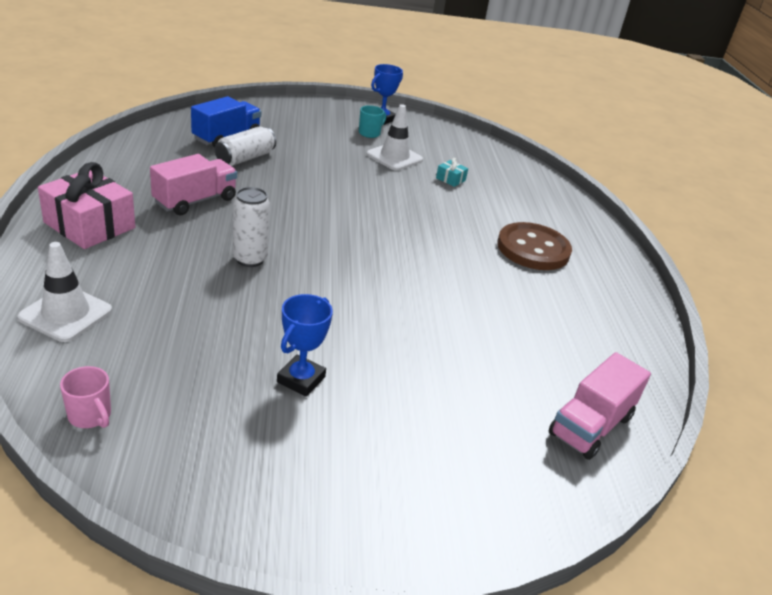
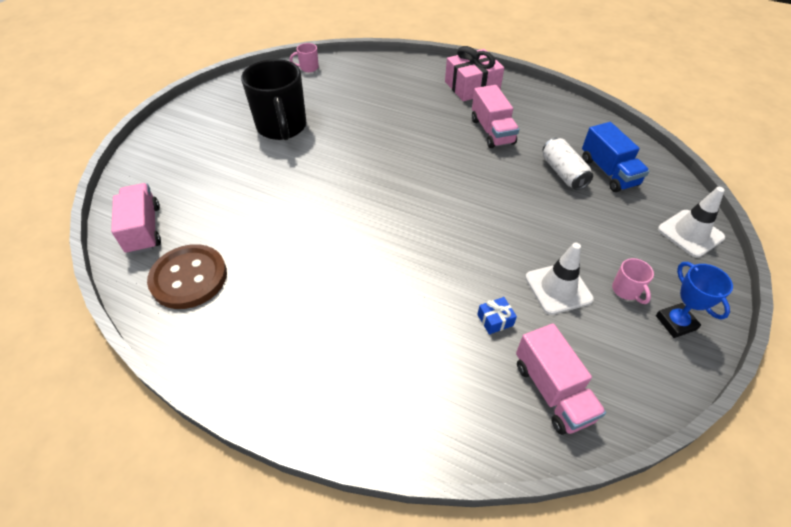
camera: 125 degrees right, 15 degrees up
white traffic cone [17,242,112,342] -> white traffic cone moved to [658,187,725,258]
white can [233,187,270,267] -> none
blue trophy [277,294,333,397] -> black mug [241,59,307,140]
turquoise mug [359,105,386,138] -> pink mug [612,258,654,304]
turquoise gift [436,158,468,187] -> blue gift [477,297,517,335]
brown button [497,222,572,270] -> brown button moved to [147,244,227,309]
none -> pink truck [516,323,606,435]

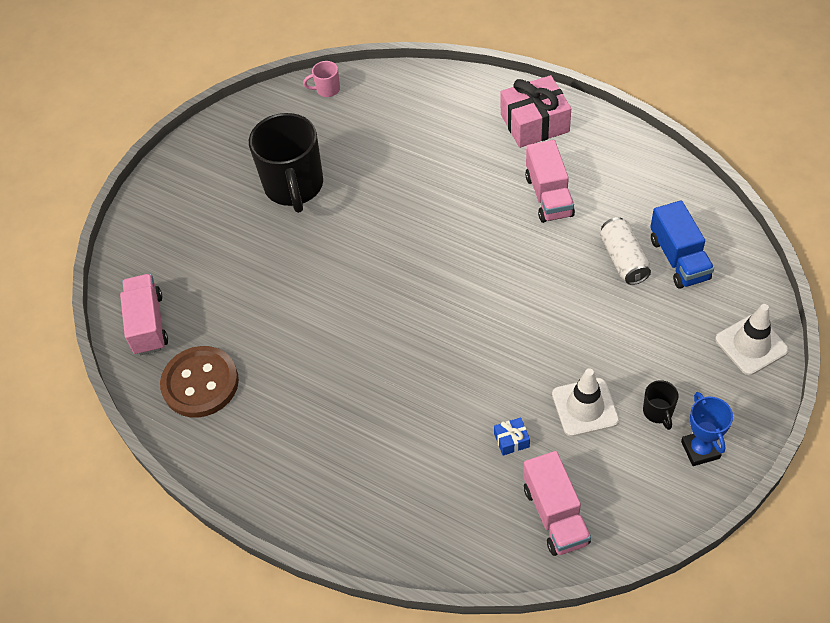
camera: 10 degrees right, 5 degrees up
pink mug [612,258,654,304] -> black mug [643,380,678,430]

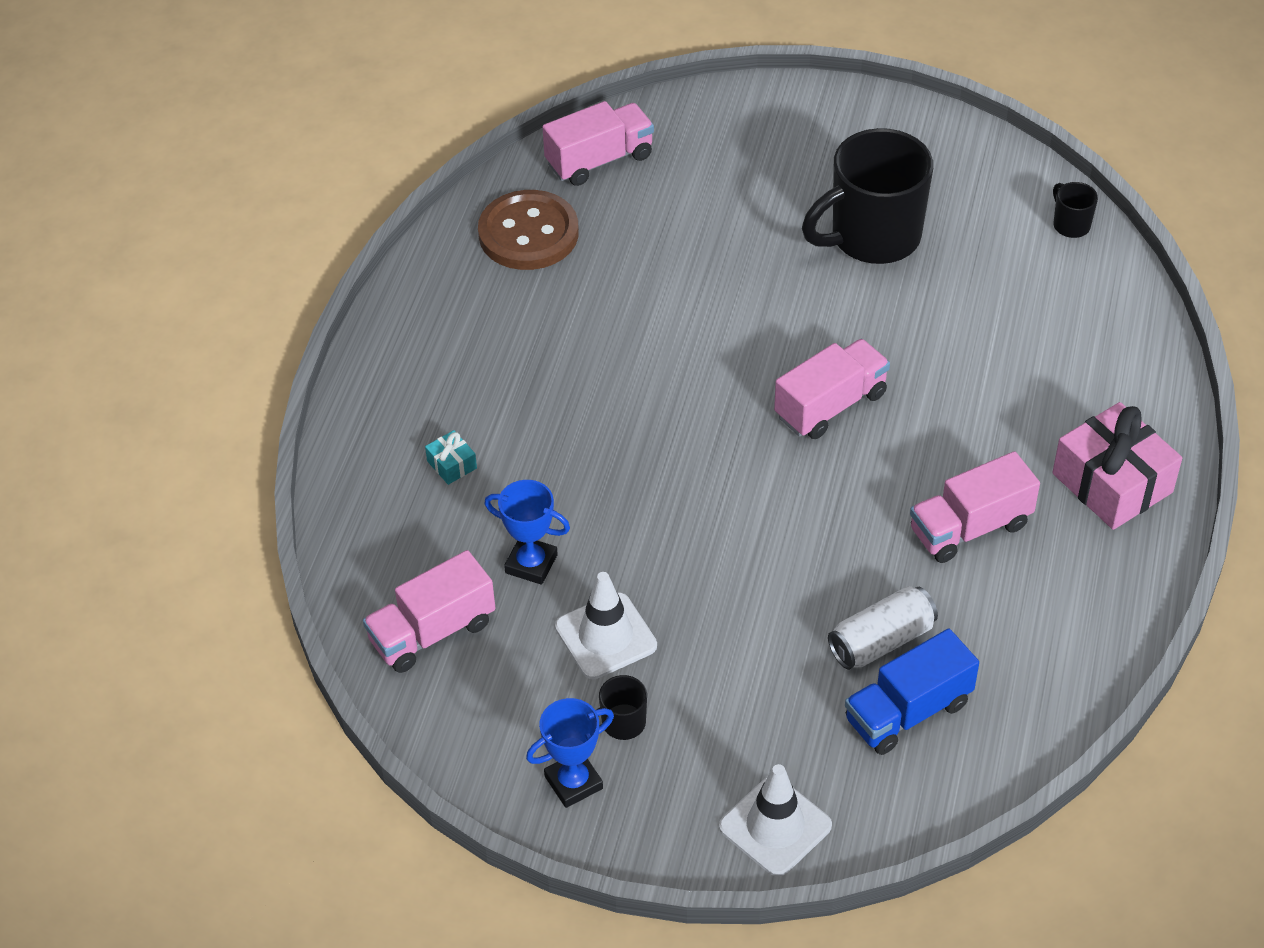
camera: 70 degrees right, 5 degrees down
pink mug [303,61,340,97] -> black mug [1053,182,1098,238]
blue gift [494,417,530,456] -> blue trophy [484,480,570,585]
none -> turquoise gift [425,430,477,485]
none -> pink truck [774,339,890,439]

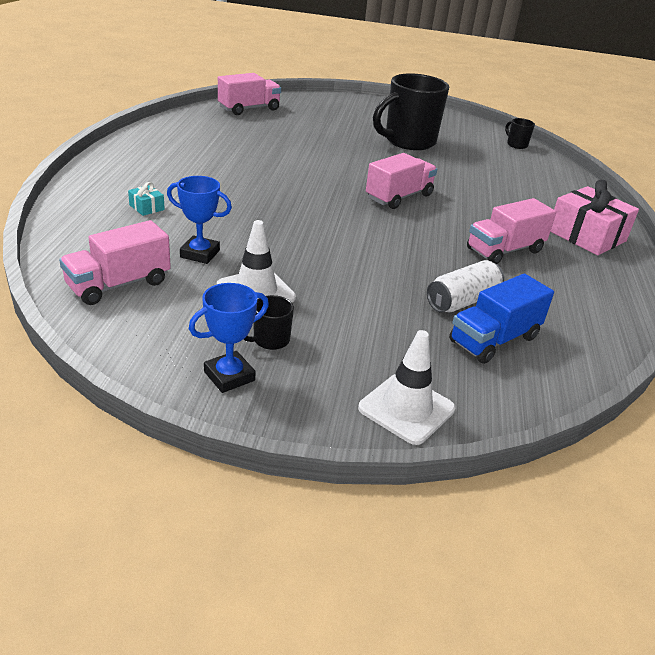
camera: 10 degrees left, 15 degrees down
brown button [478,190,579,270] -> none

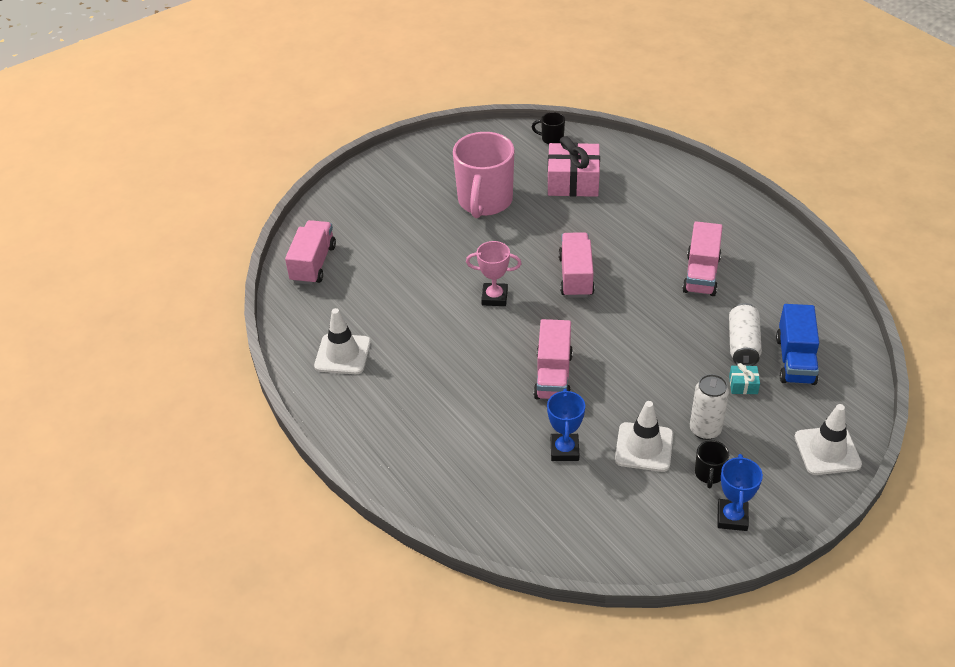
camera: 40 degrees left, 10 degrees up
pink truck [59,220,171,305] -> pink truck moved to [534,319,573,399]
turquoise gift [128,182,165,216] -> turquoise gift moved to [729,363,760,394]
blue trophy [167,176,232,264] -> blue trophy turned 60 degrees counterclockwise [547,388,585,461]
black mug [373,73,449,150] -> pink mug [453,132,515,218]
pink gift [550,180,639,255] -> pink gift moved to [548,136,600,197]
none -> white traffic cone [314,308,371,374]
none -> pink trophy [466,241,522,306]
none -> white can [690,374,729,440]

